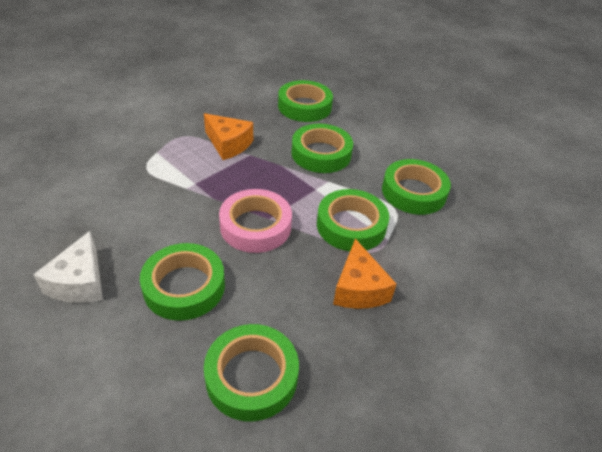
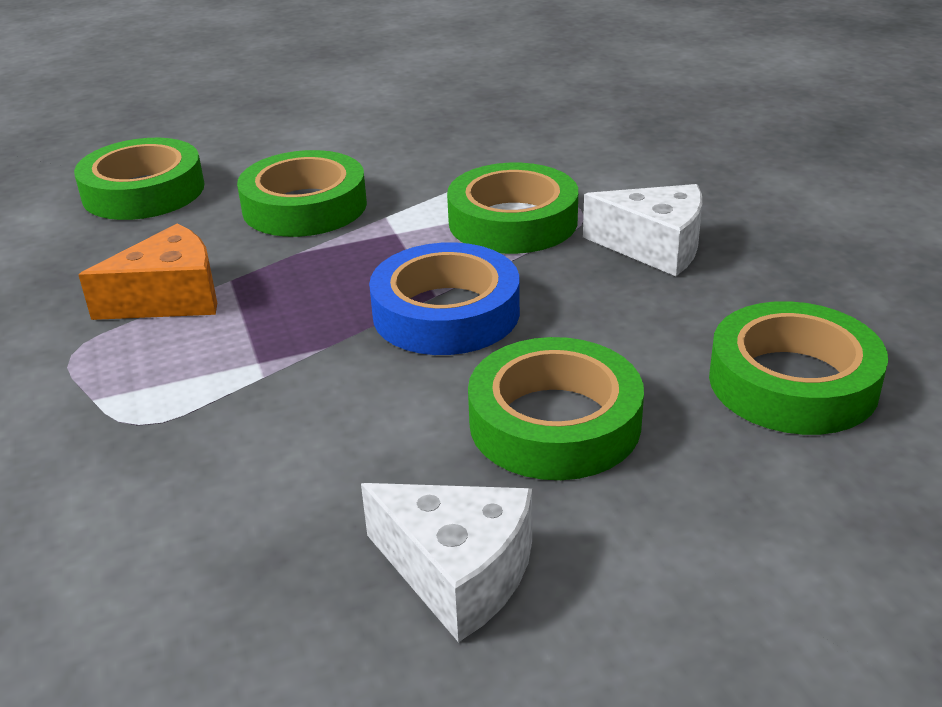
camera: 60 degrees left, 10 degrees down
pink tape [219,189,292,253] -> blue tape [369,242,520,355]
orange cheese [333,239,396,309] -> white cheese [583,184,702,276]
green tape [382,159,451,215] -> none

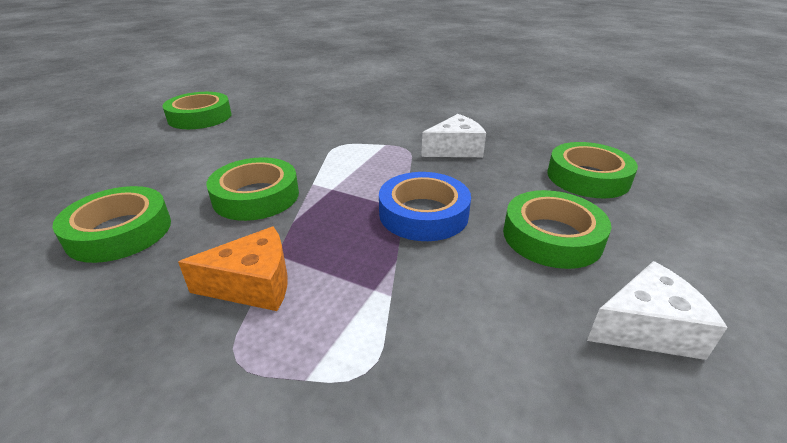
camera: 45 degrees left, 0 degrees up
orange cheese [78,223,217,320] -> orange cheese turned 60 degrees clockwise [178,226,288,311]
green tape [447,163,578,254] -> green tape moved to [163,92,231,129]

